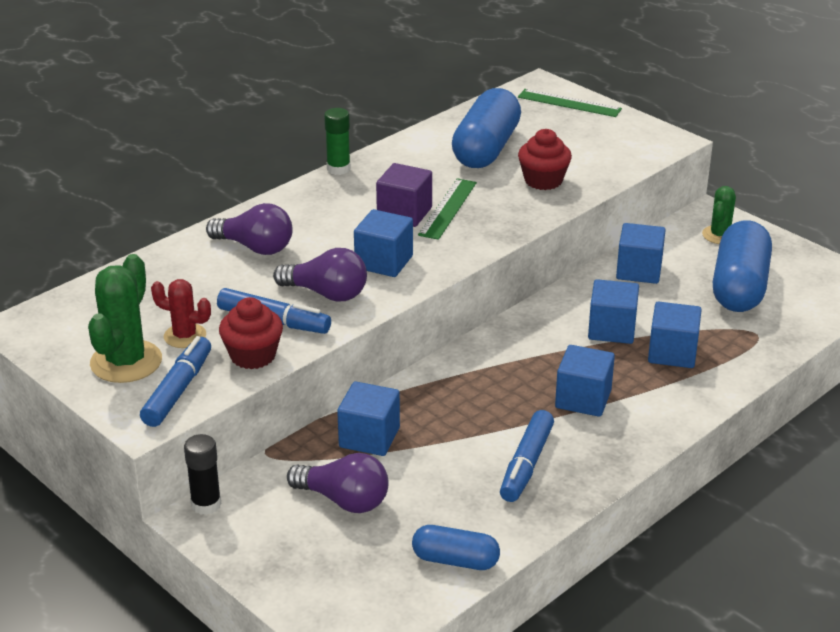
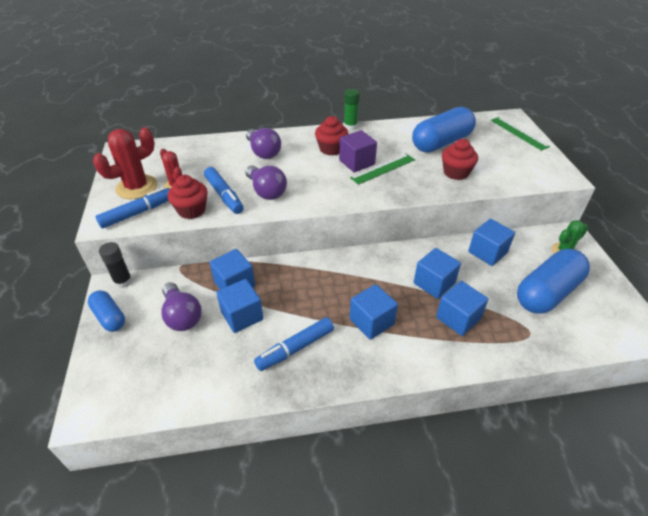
camera: 35 degrees right, 10 degrees up
green cactus [88,254,162,383] -> red cactus [93,127,158,199]
blue cube [354,209,413,277] -> blue cube moved to [216,279,263,333]
blue capsule [412,525,500,570] -> blue capsule moved to [88,290,125,332]
none -> red cupcake [315,116,348,155]

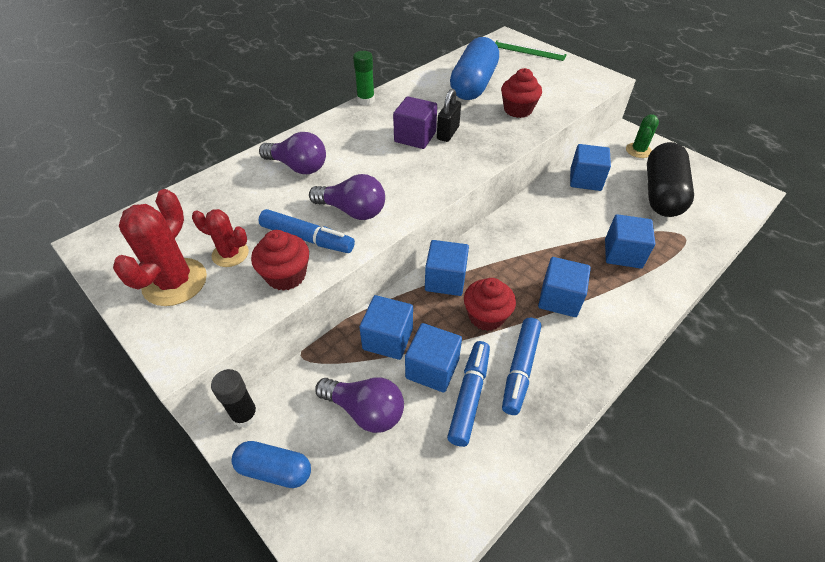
camera: 35 degrees left, 5 degrees up
blue marker [95,187,169,228] -> blue marker moved to [447,341,490,447]
red cupcake [315,116,348,155] -> red cupcake moved to [464,278,516,331]
green ruler [350,154,415,185] -> black padlock [437,89,461,142]
blue cube [414,248,461,299] -> blue cube moved to [425,240,469,296]
blue capsule [517,249,590,314] -> black capsule [647,142,694,217]

